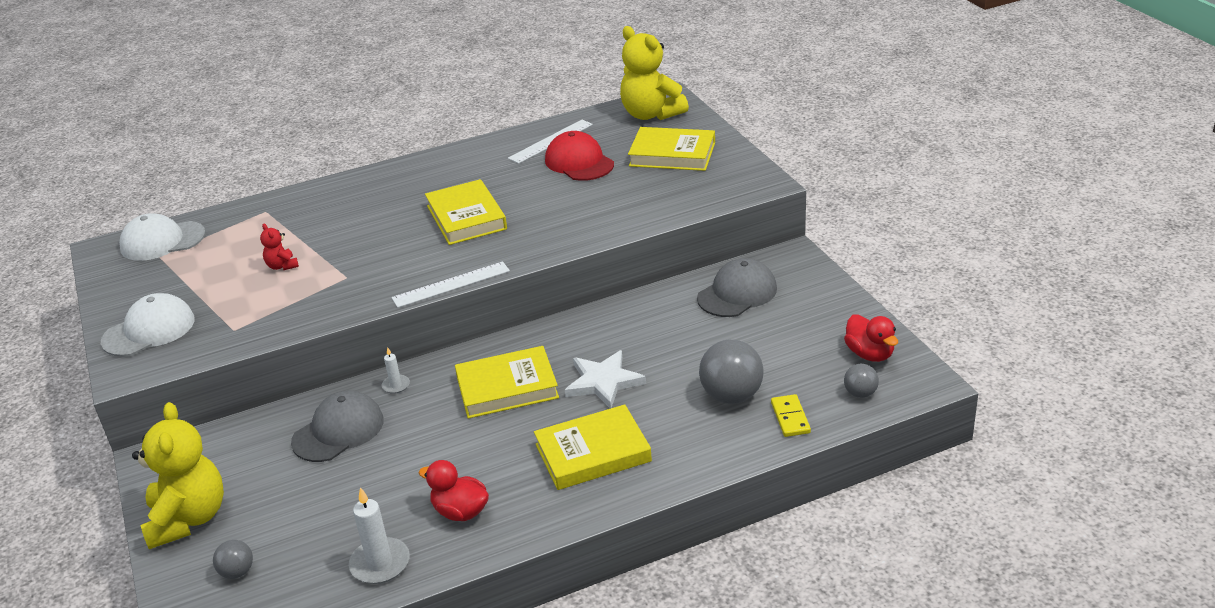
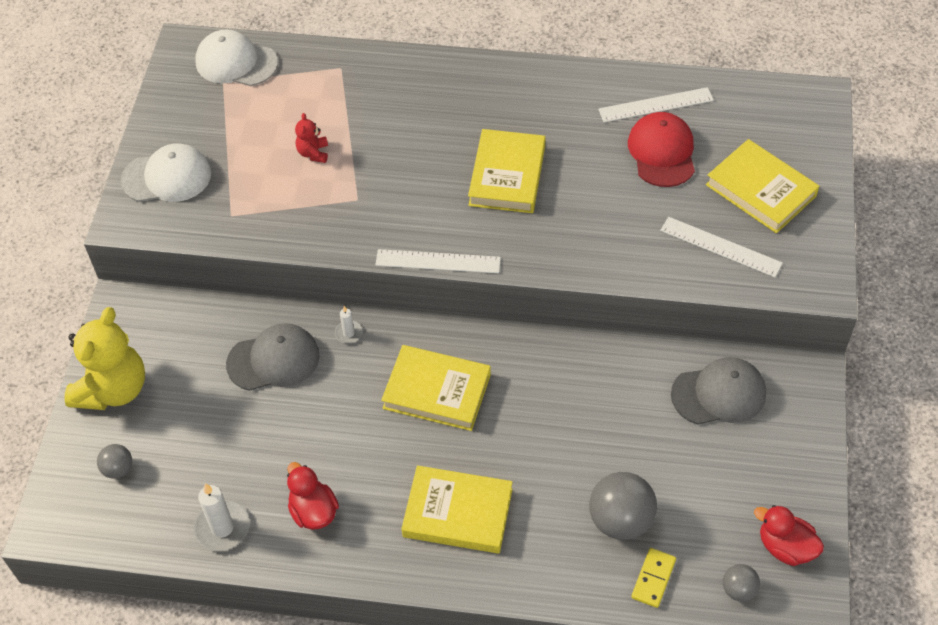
camera: 30 degrees right, 20 degrees up
white star [565,350,646,409] -> none
yellow teddy bear [620,26,689,120] -> none
red duck [844,314,898,362] -> red duck turned 120 degrees clockwise [754,505,824,566]
none -> white ruler [660,217,783,277]

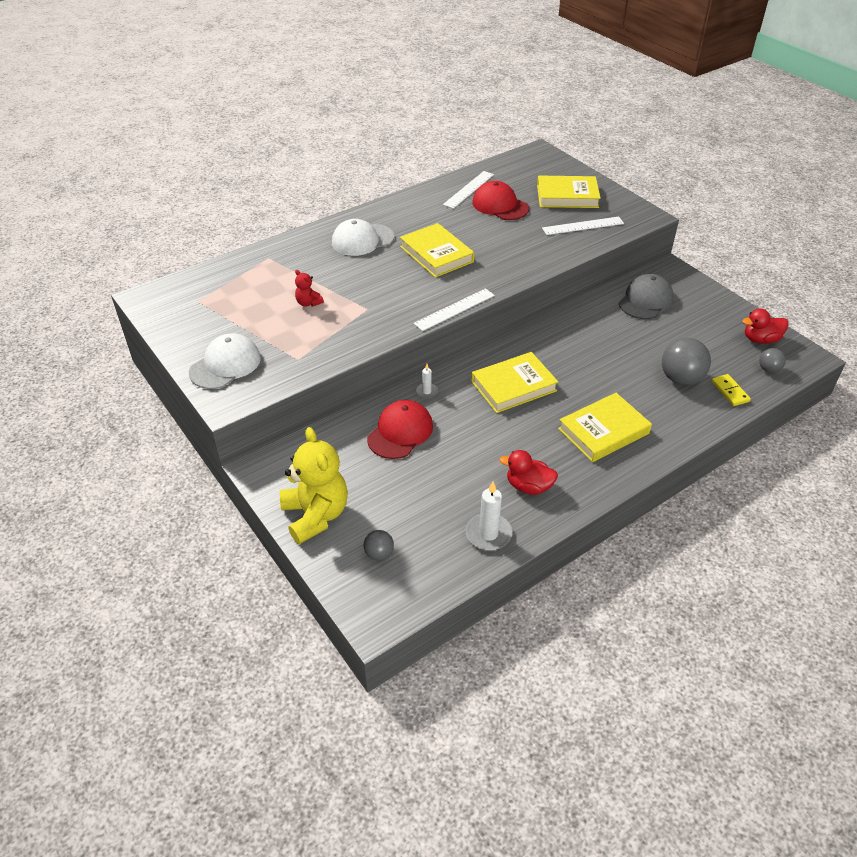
camera: 45 degrees left, 10 degrees down
white cap [195,30,278,86] -> white cap moved to [332,219,394,256]
grey cap [226,323,320,391] -> red cap [367,400,433,459]

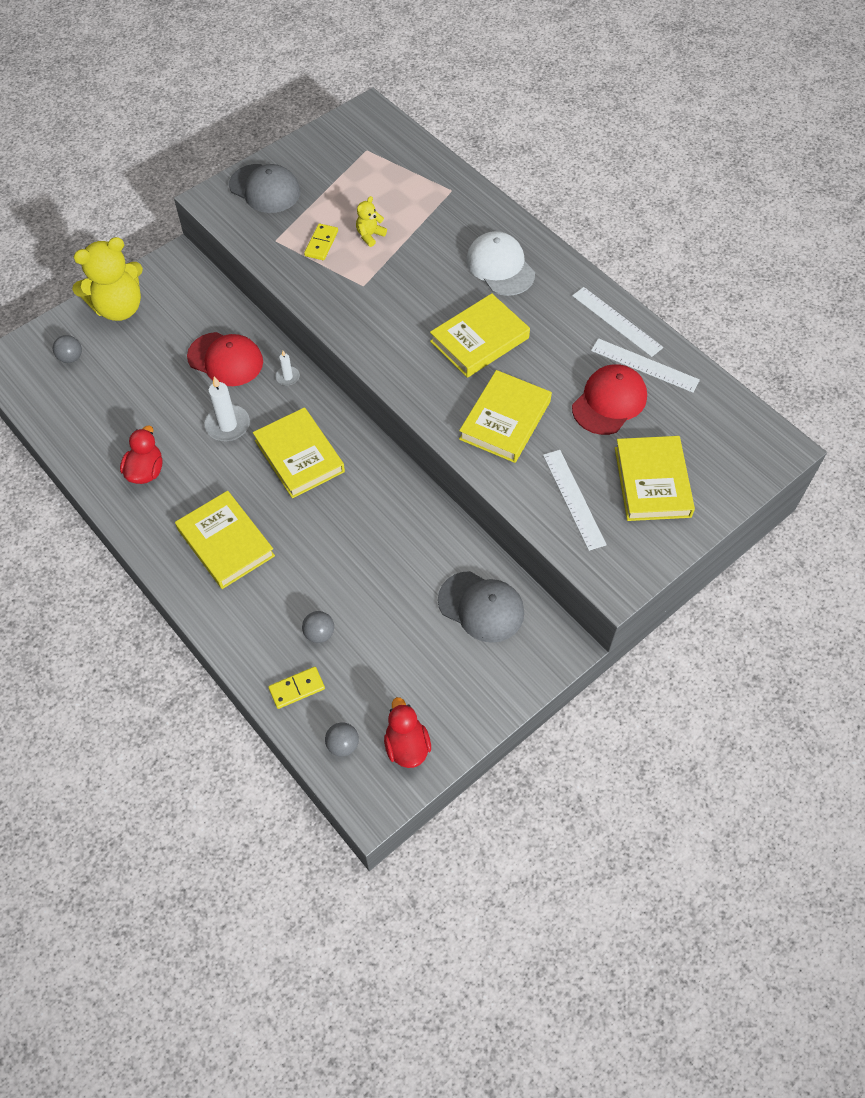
camera: 85 degrees right, 15 degrees up
white cap [189,333,261,389] -> grey cap [229,164,300,213]
red teddy bear [295,270,324,307] -> yellow teddy bear [356,196,387,247]
white ruler [413,288,495,331] -> white ruler moved to [572,287,663,357]
white candle [465,482,512,551] -> white candle moved to [204,376,250,441]
grey ball [662,338,711,385] -> grey ball [302,611,334,643], size x0.53
none -> yellow domino [304,223,338,260]
none -> yellow book [459,370,552,463]

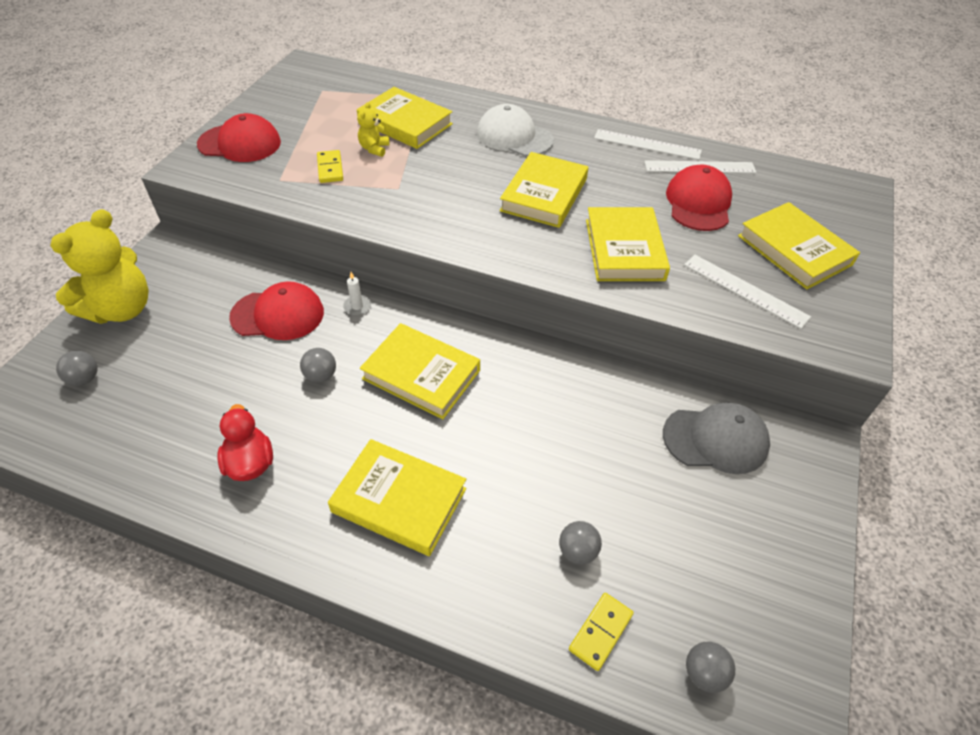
camera: 30 degrees left, 10 degrees down
white candle [204,376,250,441] -> grey ball [300,348,336,383]
grey cap [229,164,300,213] -> red cap [197,113,281,162]
red duck [384,697,431,768] -> none
none -> yellow book [357,87,453,149]

